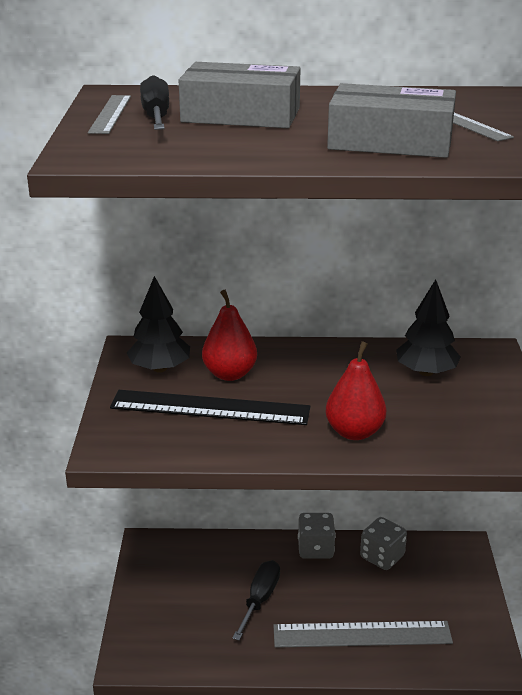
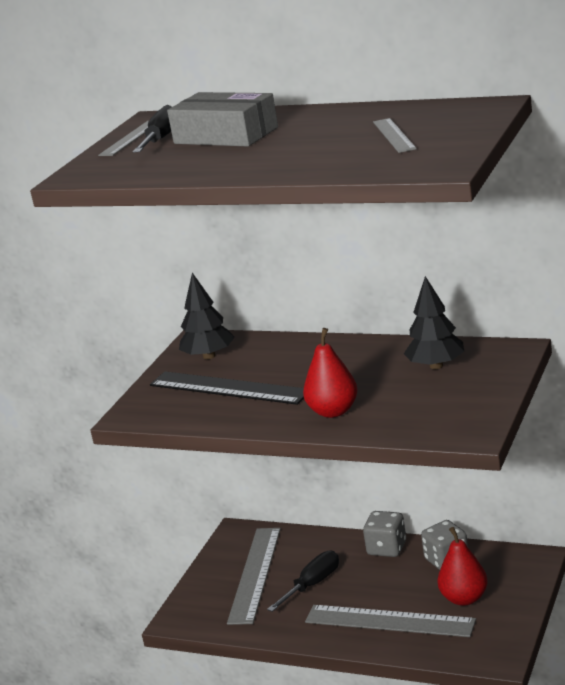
camera: 25 degrees right, 5 degrees down
red pear [202,290,257,381] -> red pear moved to [437,527,488,606]
grey box [327,83,456,158] -> none
none -> grey ruler [227,528,281,625]

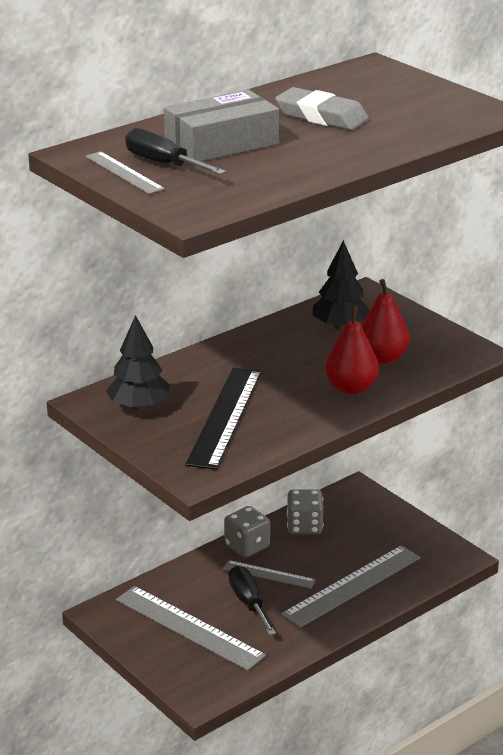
camera: 65 degrees left, 5 degrees up
black ruler [150,371,304,405] -> black ruler turned 45 degrees counterclockwise [185,367,262,470]
grey ruler [373,118,417,153] -> grey ruler moved to [223,560,316,589]
red pear [437,527,488,606] -> red pear moved to [361,279,410,364]
none -> grey eraser [275,87,369,130]

